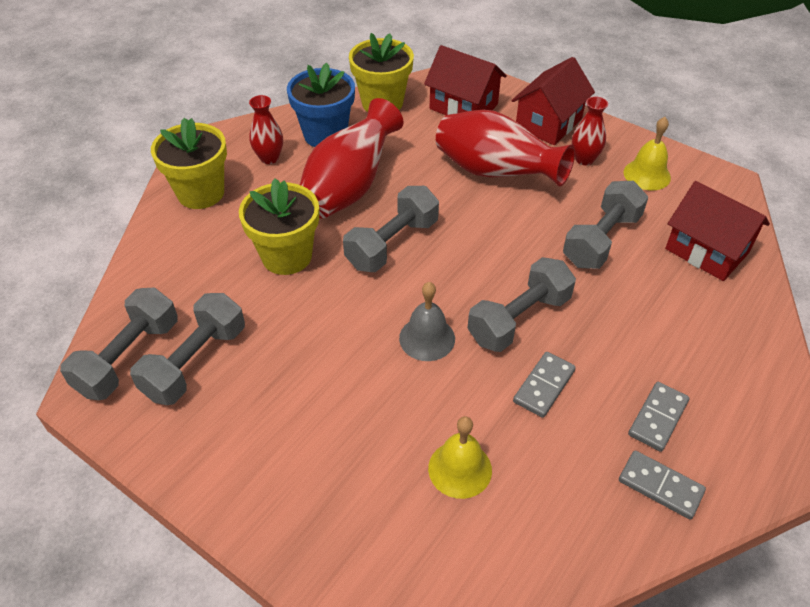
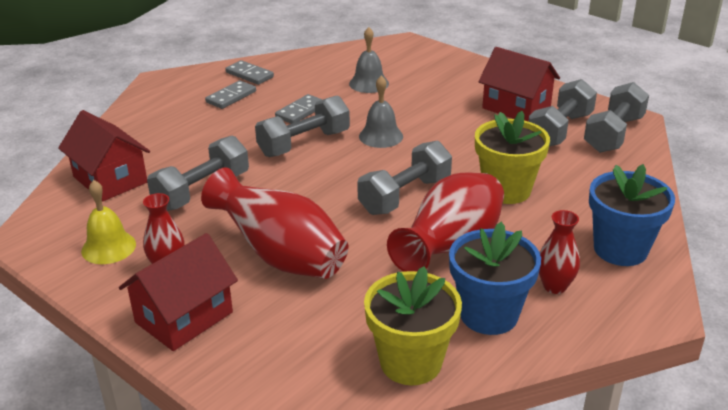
camera: 175 degrees left, 15 degrees down
yellow flower pot [151,118,227,209] -> blue flower pot [589,164,675,266]
red house [424,45,507,115] -> red house moved to [479,47,560,121]
yellow bell [428,416,492,499] -> grey bell [349,27,389,93]

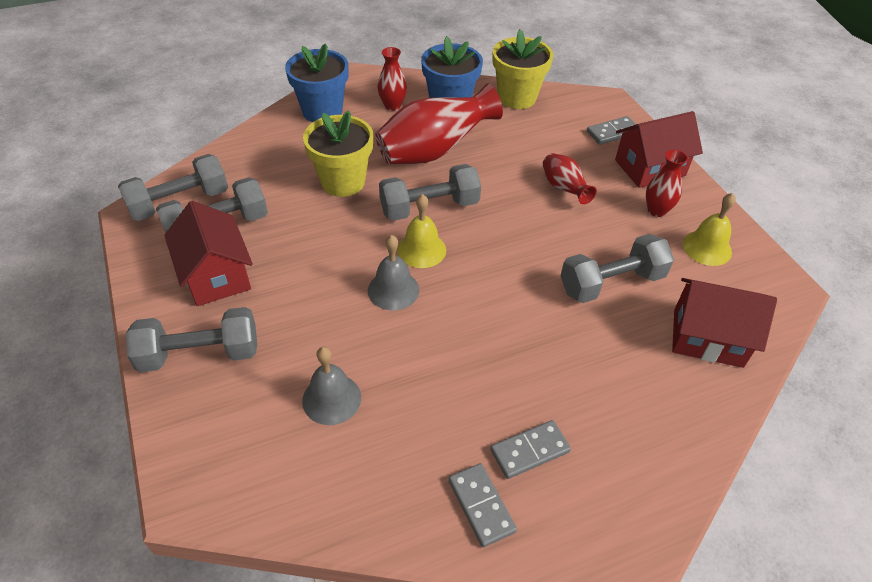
camera: 155 degrees left, 15 degrees up
red house [58,110,150,201] -> red house turned 60 degrees counterclockwise [672,278,777,368]
red vase [201,167,349,279] -> red vase [543,153,597,204], size x0.52
grey dumbbell [255,96,350,157] -> grey dumbbell moved to [126,307,257,373]
grey domino [275,94,323,124] -> grey domino moved to [587,116,636,145]
none -> yellow bell [397,194,446,268]

